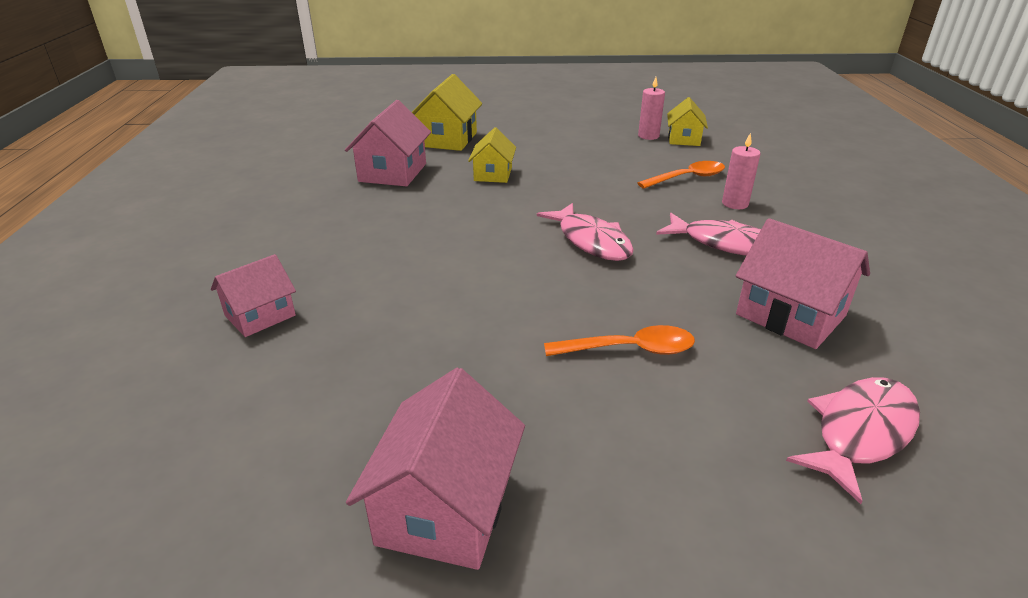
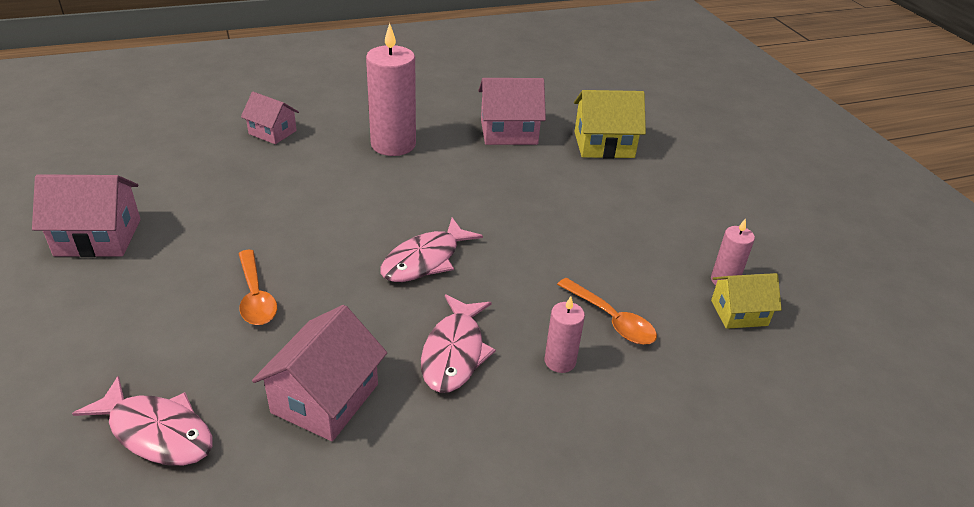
camera: 70 degrees right, 5 degrees up
yellow house [468,127,516,183] -> none
none -> pink candle [366,23,416,156]

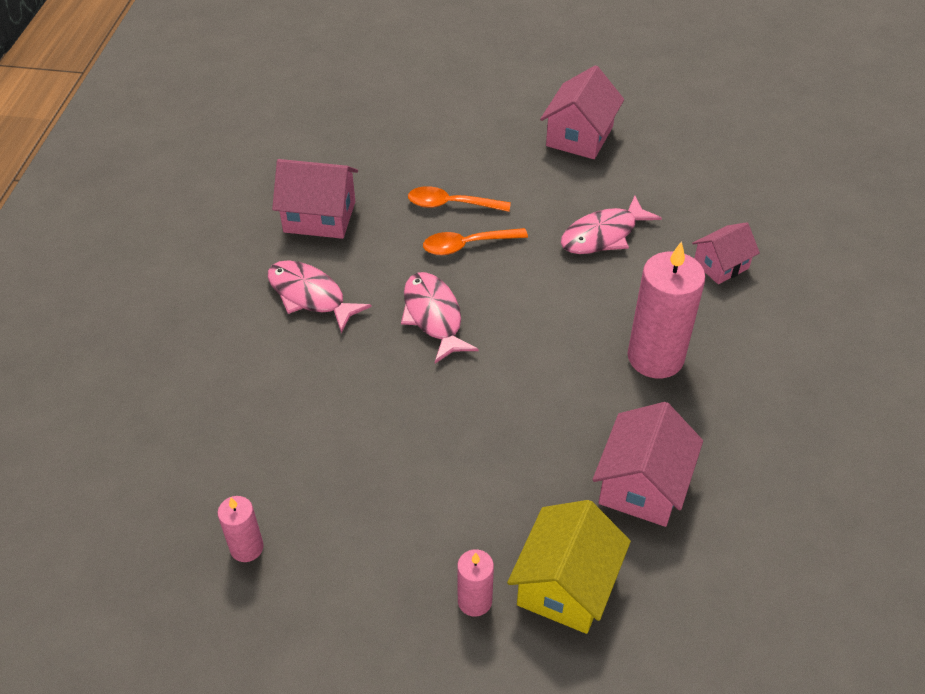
camera: 120 degrees right, 10 degrees up
pink fish [72,376,212,466] -> pink fish moved to [561,196,662,254]
pink house [252,305,387,441] -> pink house turned 45 degrees counterclockwise [272,159,358,239]
pink candle [545,296,585,373] -> pink candle moved to [457,549,494,617]
orange spoon [557,278,657,345] -> orange spoon moved to [423,228,528,255]
yellow house [711,273,782,329] -> none

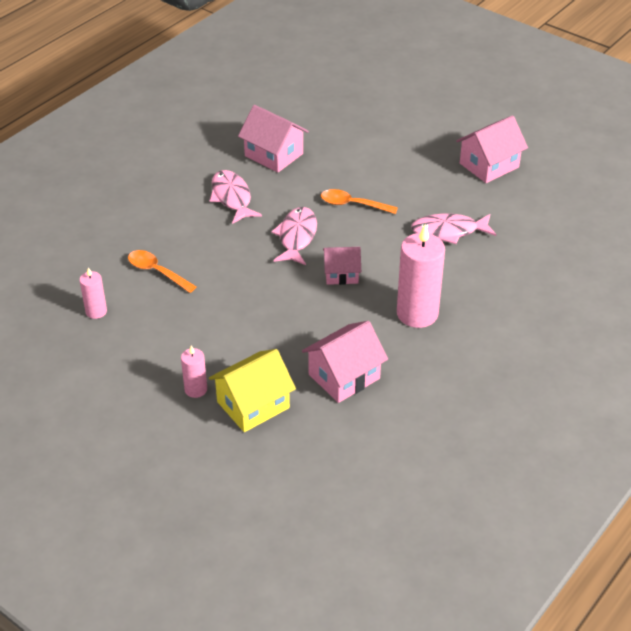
camera: 30 degrees right, 5 degrees down
orange spoon [408,186,511,212] -> orange spoon moved to [128,250,197,293]
pink house [692,222,760,284] -> pink house moved to [323,247,361,285]

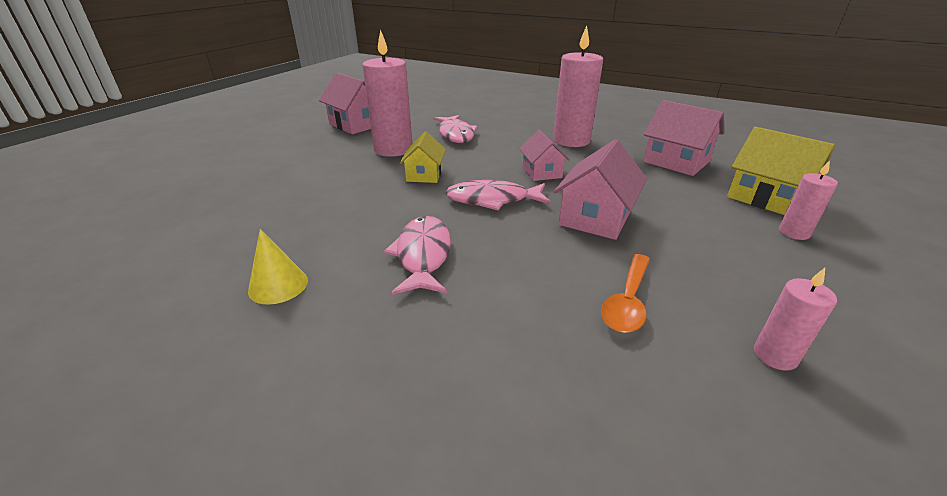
camera: 100 degrees left, 10 degrees down
pink fish [210,170,262,224] -> pink fish turned 120 degrees clockwise [384,216,451,295]
pink house [238,105,309,172] -> pink house moved to [554,139,647,240]
orange spoon [321,189,398,214] -> yellow house [400,131,446,183]
none -> yellow cone [248,229,308,305]
none -> pink candle [363,30,413,157]

